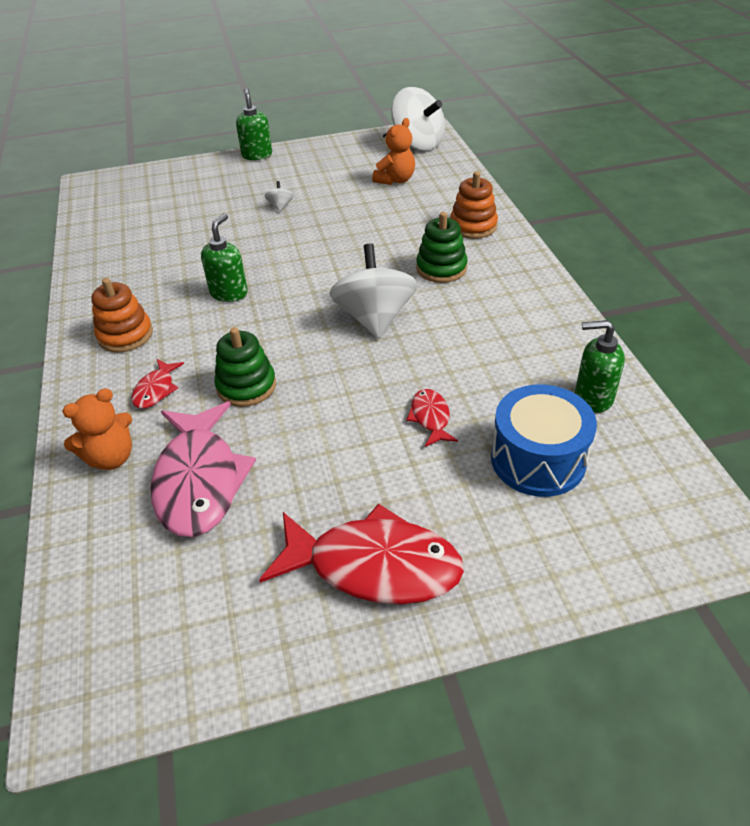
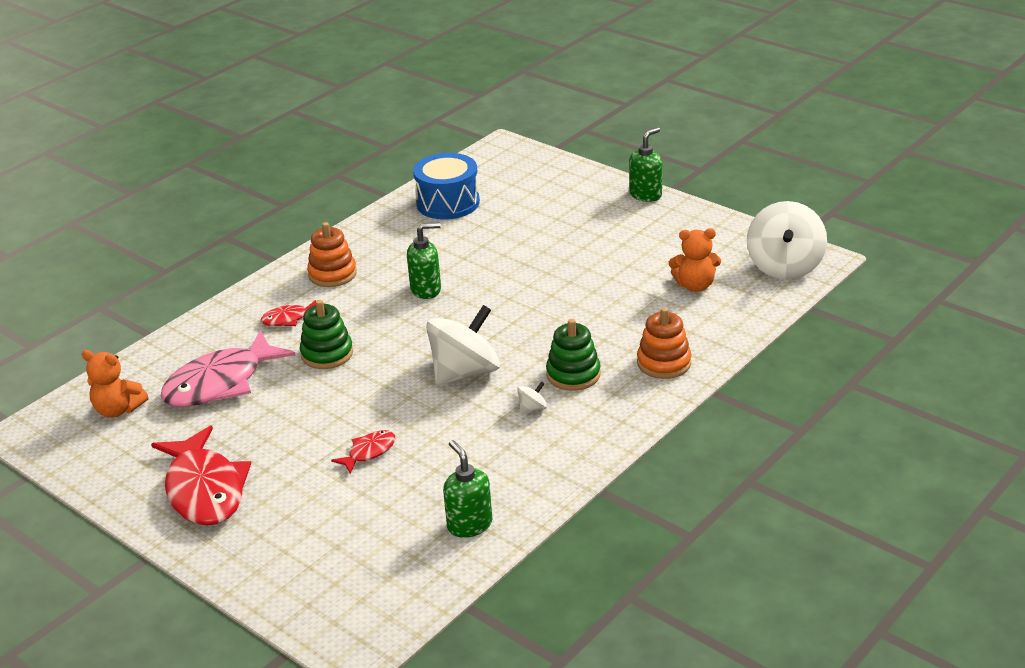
camera: 55 degrees right, 10 degrees down
orange teddy bear [62,388,132,470] -> orange teddy bear moved to [82,350,148,418]
white spinning top [265,181,293,212] -> white spinning top moved to [517,381,548,414]
blue drum [491,385,597,497] -> blue drum moved to [413,153,480,220]

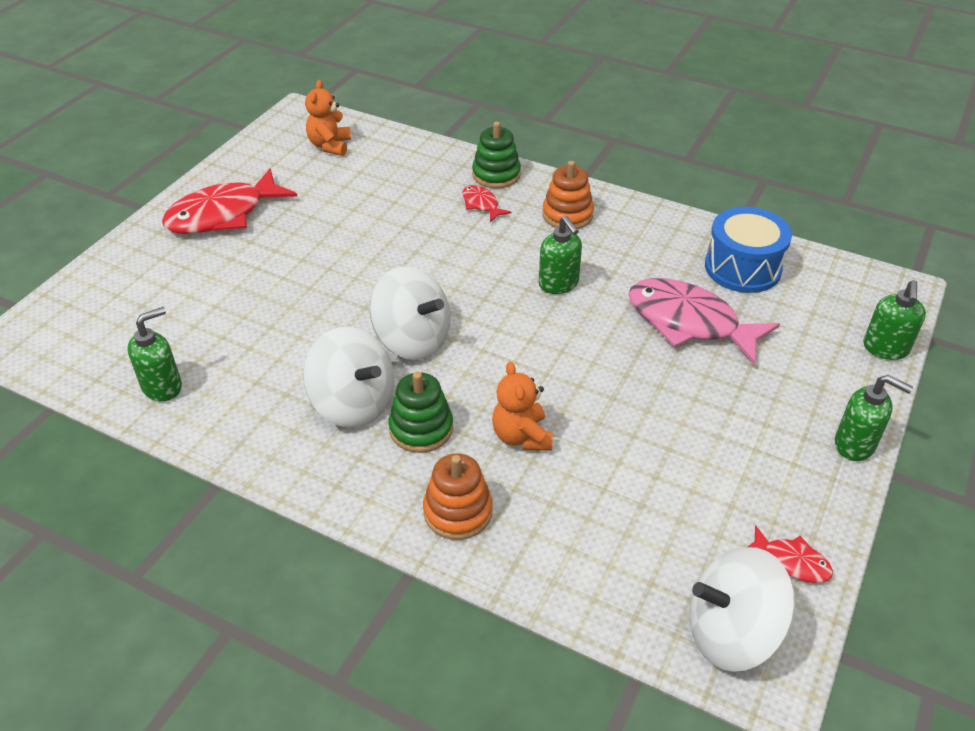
camera: 75 degrees right, 10 degrees up
pink fish [161,330,296,407] -> pink fish moved to [628,278,780,365]
green stacking toy [300,300,353,369] -> green stacking toy moved to [472,122,521,188]
red fish [331,430,395,474] -> red fish moved to [748,525,833,583]
white spinning top [517,381,548,414] -> white spinning top [303,327,394,428], size x2.47
orange teddy bear [669,228,721,292] -> orange teddy bear moved to [492,362,553,450]
none -> green soap dispenser [863,280,926,360]

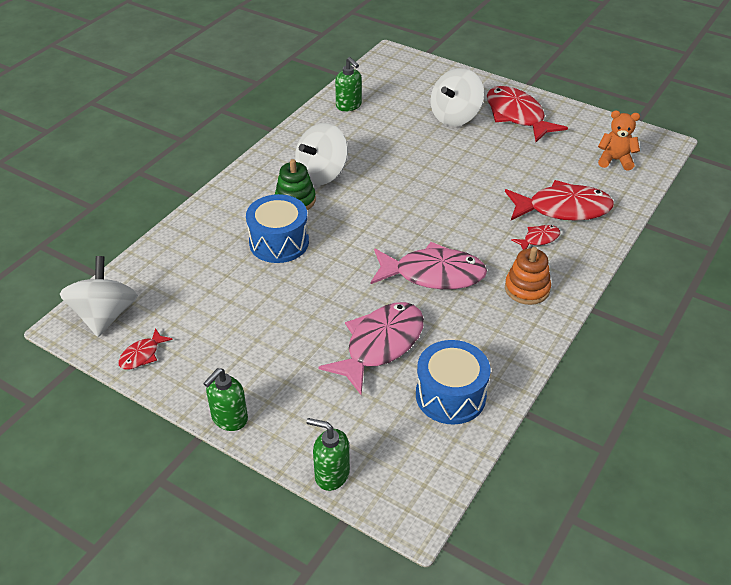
camera: 95 degrees right, 0 degrees up
white spinning top [369,267,451,360] -> white spinning top moved to [430,68,484,126]
orange stacking toy [423,454,493,540] -> none
green stacking toy [472,122,521,188] -> none
orange teddy bear [492,362,553,450] -> blue drum [246,194,309,263]
green soap dispenser [539,216,582,294] -> pink fish [370,242,487,289]
none -> red fish [505,180,614,221]

